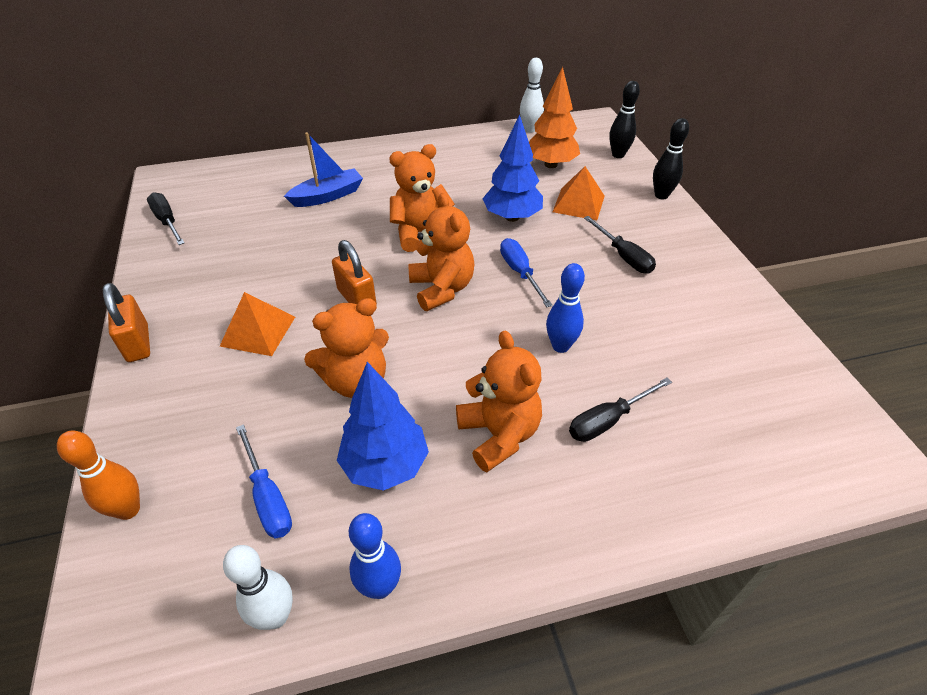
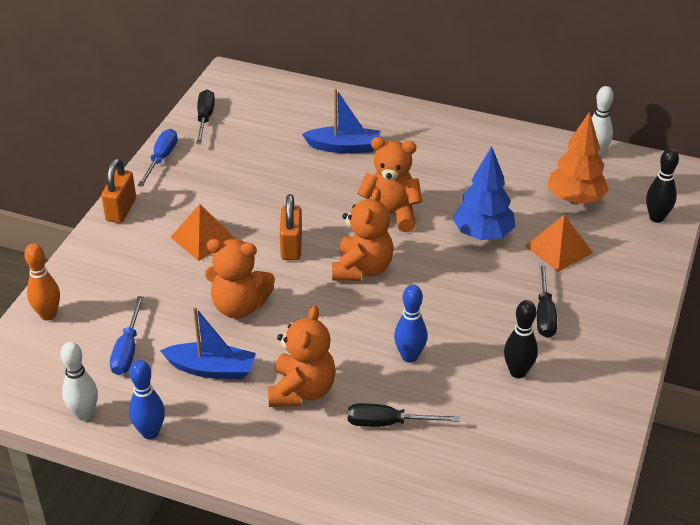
camera: 35 degrees right, 5 degrees down
blue tree [337,362,429,491] -> blue boat [160,306,256,379]
blue screwdriver [500,238,553,307] -> blue screwdriver moved to [138,129,178,187]
black bowling pin [653,118,689,199] -> black bowling pin moved to [504,300,538,378]

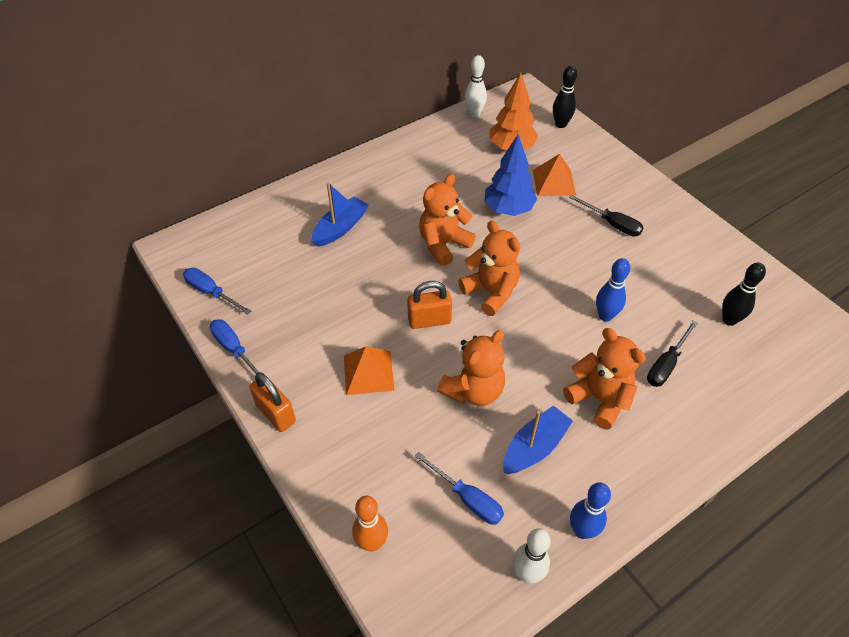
camera: 55 degrees left, 10 degrees up
black screwdriver [196,90,215,144] -> blue screwdriver [183,268,251,315]
orange padlock [280,194,302,260] -> orange padlock turned 45 degrees counterclockwise [407,281,452,329]
black bowling pin [504,300,538,378] -> black bowling pin moved to [722,263,766,326]

